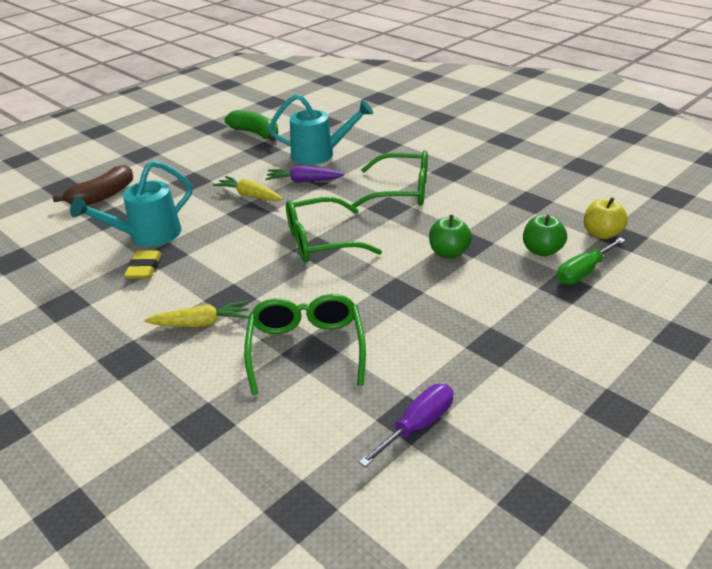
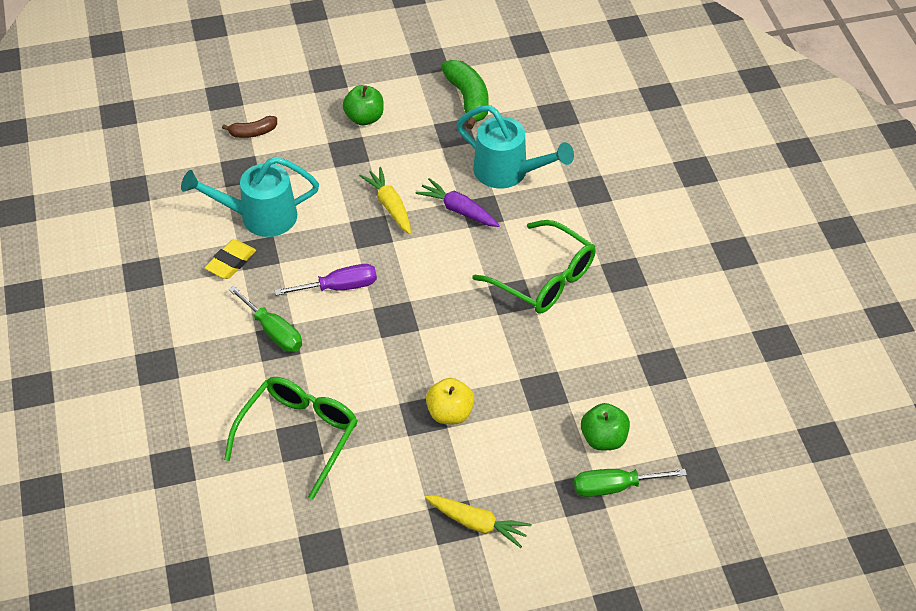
camera: 30 degrees right, 15 degrees up
brown banana [53,165,133,205] -> brown banana [222,116,277,138], size x0.58
yellow carrot [144,301,249,327] -> yellow carrot moved to [425,496,532,548]
green glasses [286,197,382,262] -> none
purple screwdriver [359,384,453,467] -> purple screwdriver moved to [274,264,377,296]
green apple [429,215,472,258] -> green apple moved to [343,85,384,125]
yellow apple [584,197,628,239] -> yellow apple moved to [426,378,475,424]
none -> green screwdriver [228,286,302,352]

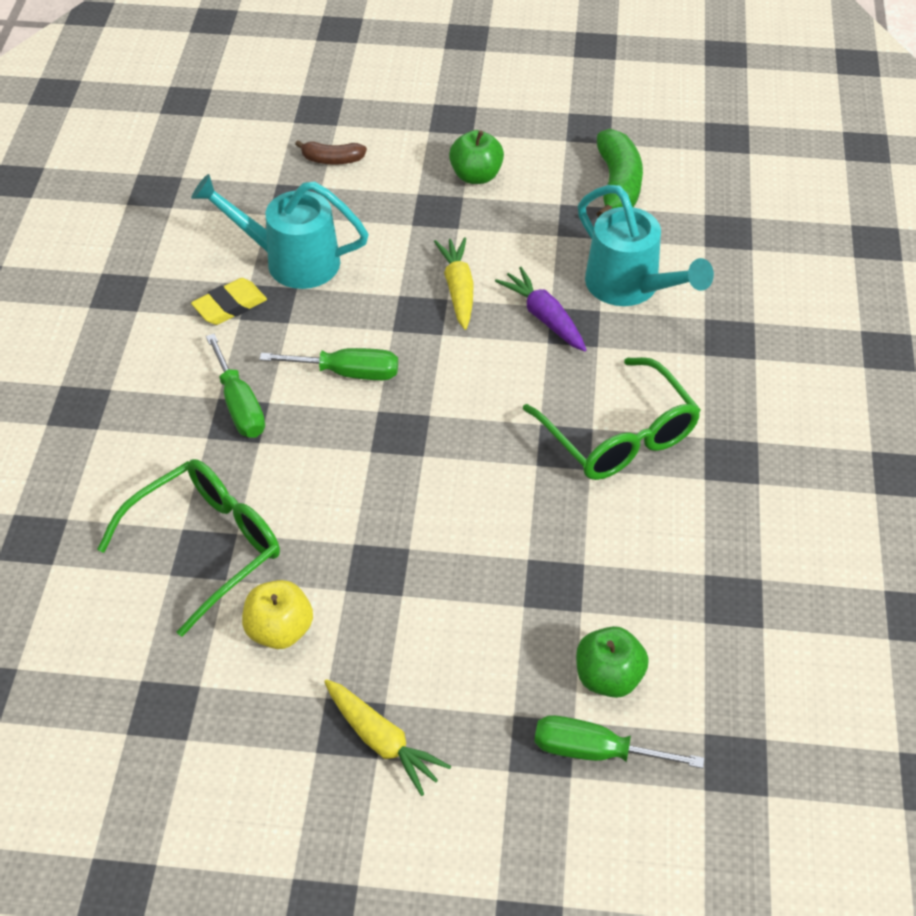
camera: 20 degrees right, 0 degrees up
purple screwdriver [274,264,377,296] -> green screwdriver [259,348,398,380]
yellow apple [426,378,475,424] -> yellow apple moved to [242,580,313,649]

